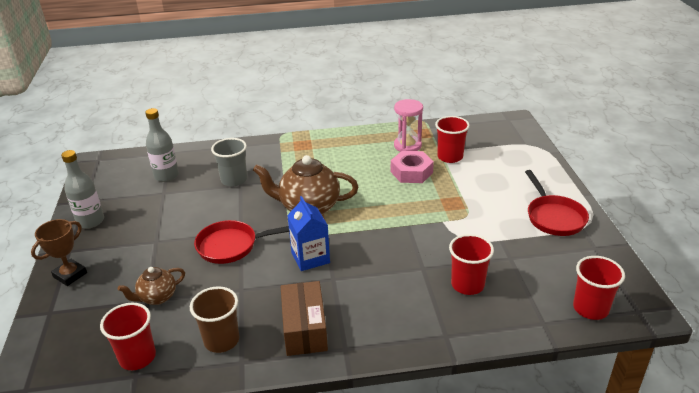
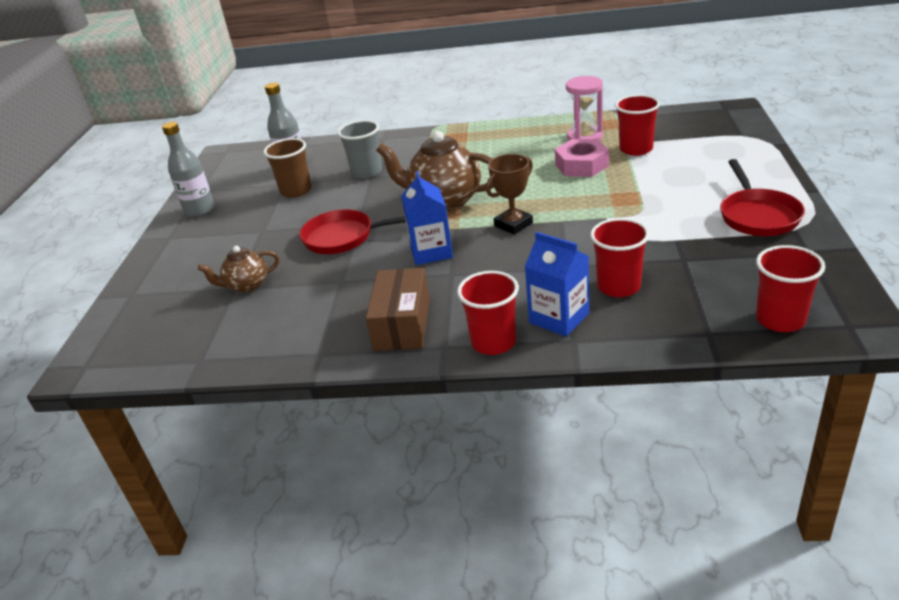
camera: 15 degrees right, 0 degrees up
brown trophy [31,219,87,286] -> brown trophy moved to [486,154,533,235]
red cup [100,303,156,370] -> red cup moved to [457,271,519,355]
brown cup [190,286,239,353] -> brown cup moved to [263,138,312,198]
none -> blue carton [525,232,590,337]

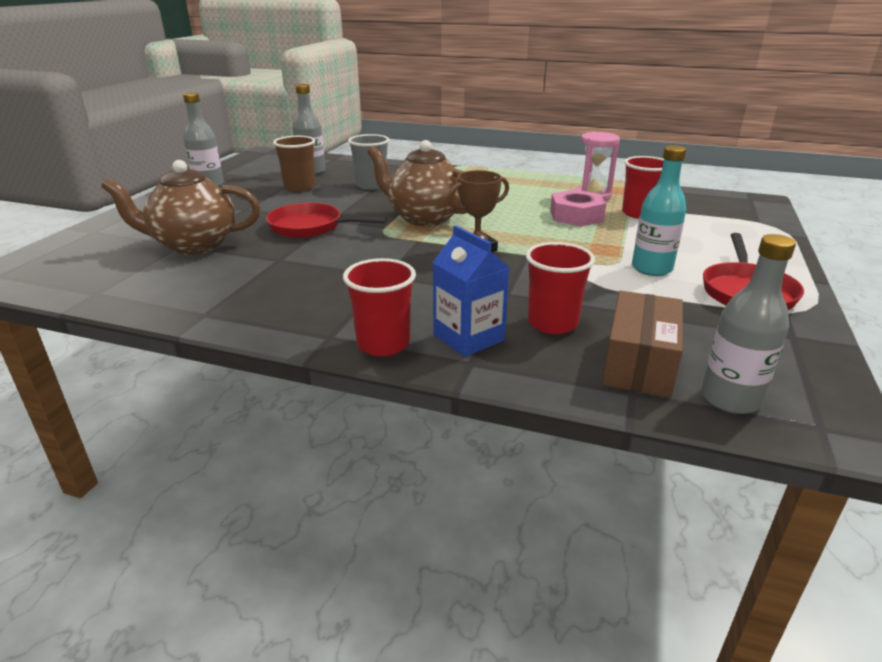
camera: 10 degrees right, 5 degrees down
brown teapot [198,246,279,293] -> brown teapot [101,160,260,255], size x1.81
brown box [366,268,430,351] -> brown box moved to [602,291,683,398]
blue carton [401,171,453,265] -> none
red cup [756,245,825,332] -> grey bottle [701,234,796,414]
none -> turquoise bottle [632,145,686,276]

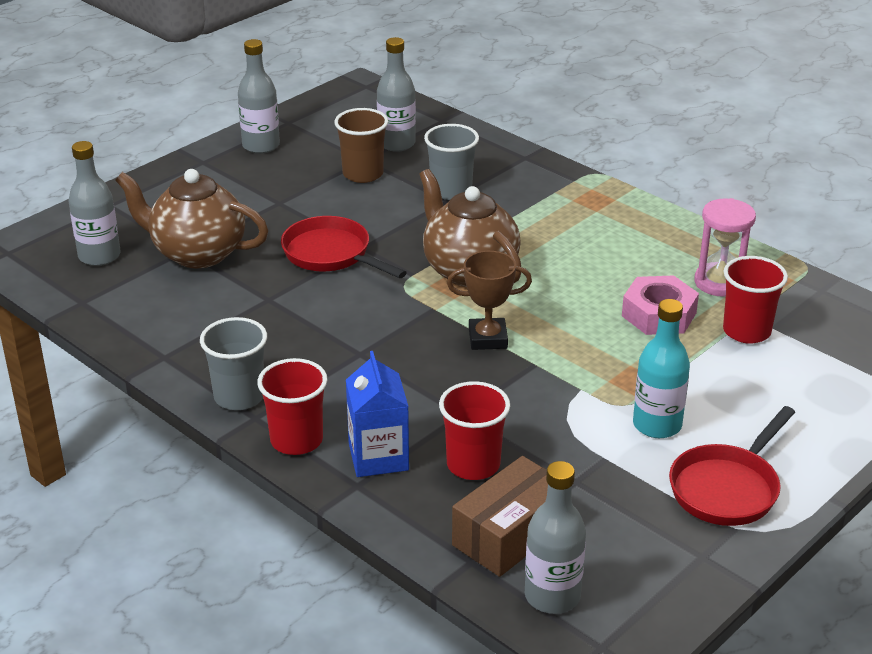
camera: 25 degrees right, 5 degrees up
none -> grey bottle [68,141,121,266]
none -> grey cup [200,317,267,410]

